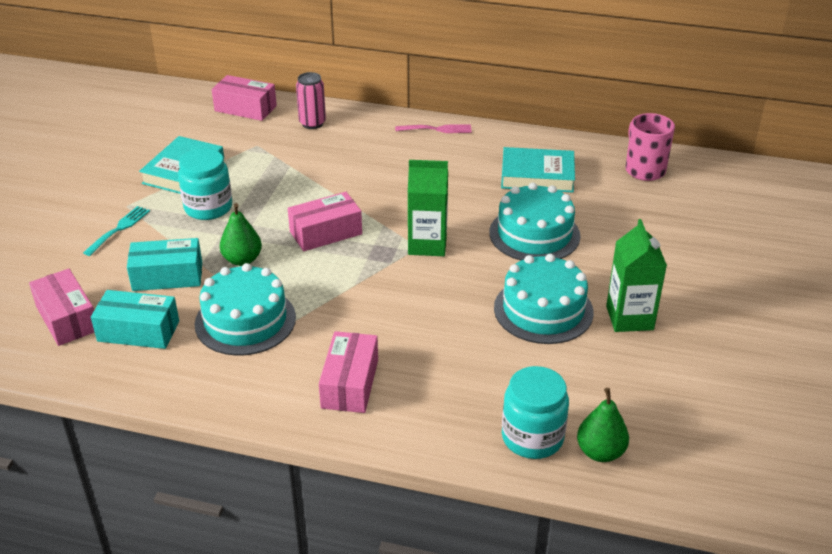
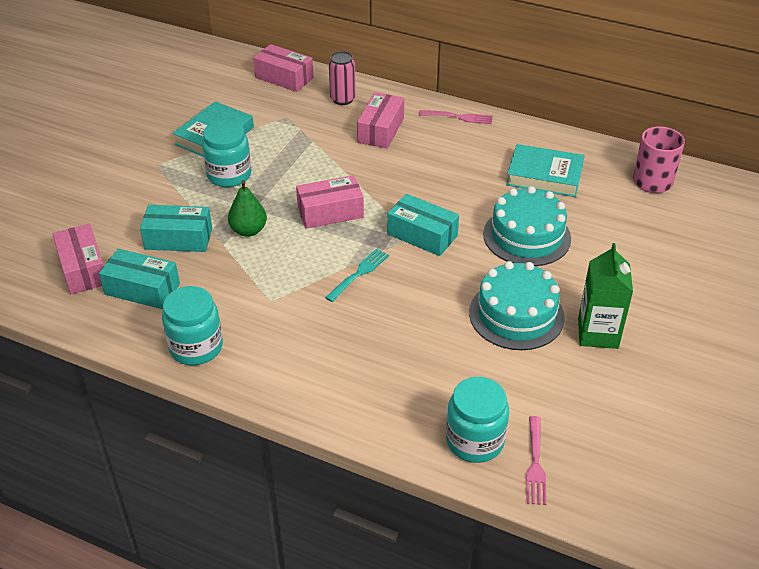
camera: 10 degrees right, 5 degrees up
turquoise fork [83,206,150,256] -> turquoise fork moved to [325,249,389,302]
turquoise cake [195,263,296,356] -> none
pink box [319,331,378,413] -> pink box moved to [357,92,404,149]
green carton [408,160,448,256] -> turquoise box [387,194,459,256]
green pear [577,388,629,462] -> pink fork [526,416,547,505]
none -> turquoise jar [162,286,223,365]

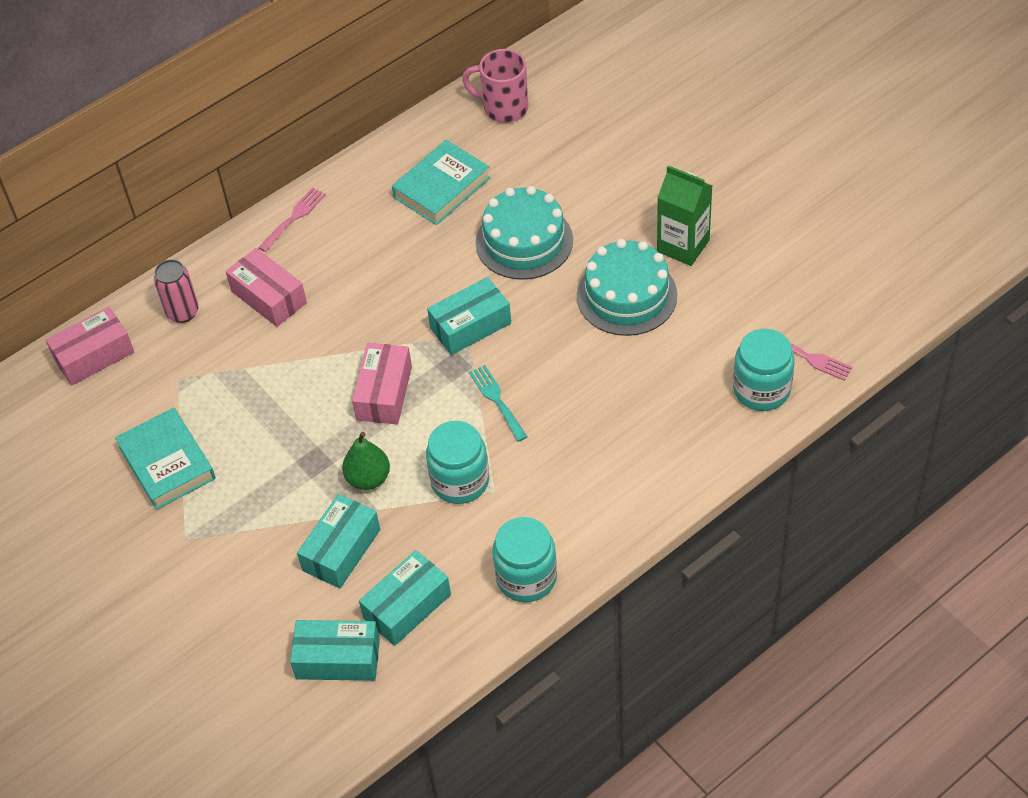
camera: 60 degrees left, 10 degrees up
pink box [53,224,104,294] -> turquoise box [290,620,380,681]
turquoise jar [202,120,251,187] -> turquoise jar moved to [426,421,489,504]

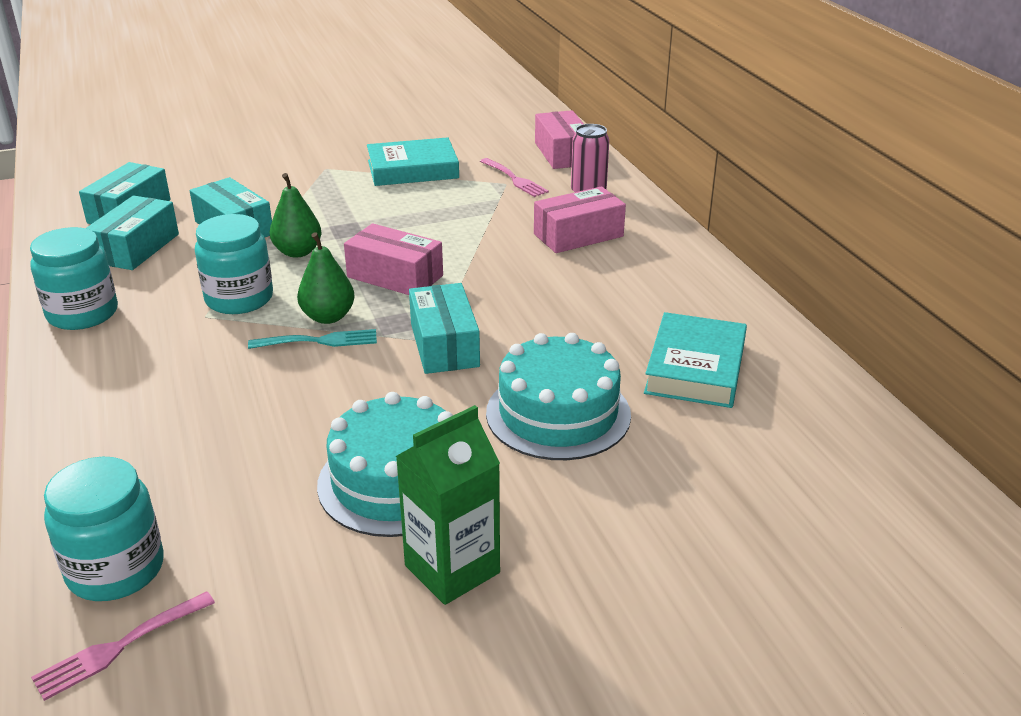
camera: 105 degrees right, 20 degrees down
pink fork [258,188,326,252] -> pink fork moved to [480,158,549,197]
turquoise box [359,550,451,646] -> turquoise box turned 45 degrees clockwise [86,195,179,270]
turquoise book [392,140,491,225] -> turquoise book turned 45 degrees clockwise [644,312,747,408]
pink mug [462,49,528,123] -> none
none -> green pear [297,232,355,324]

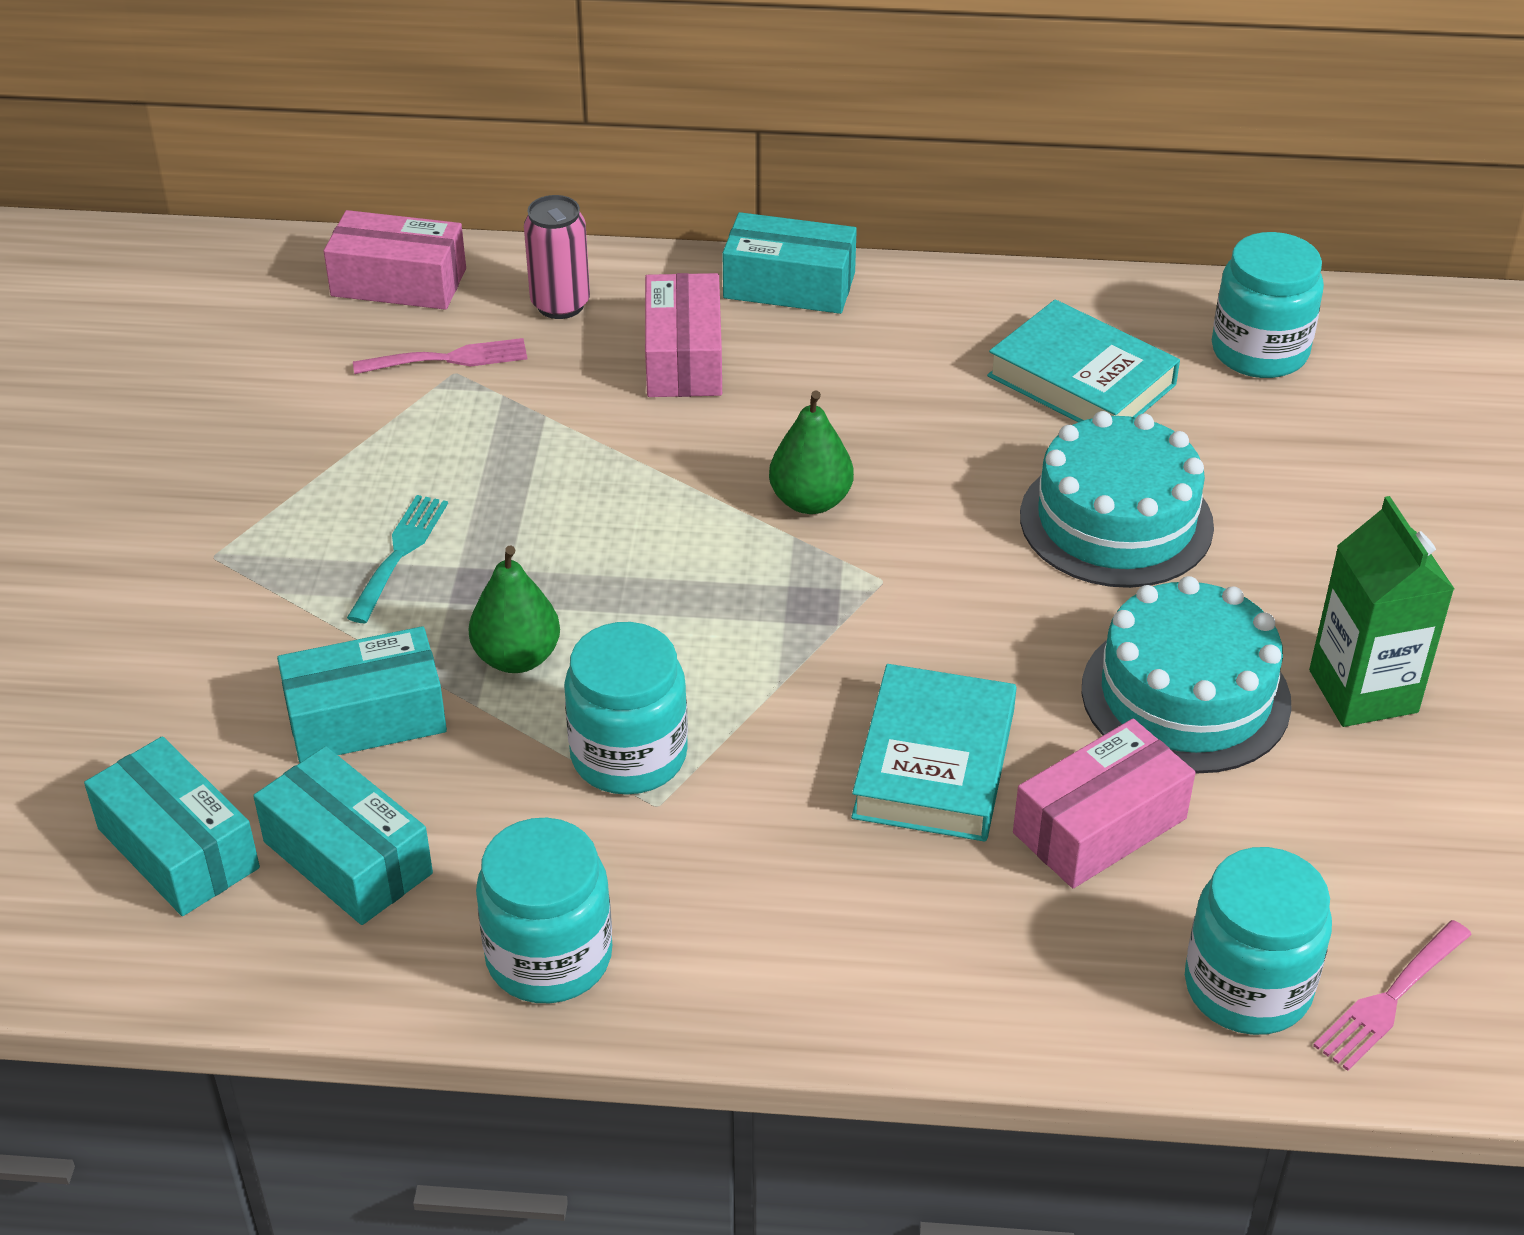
camera: 65 degrees left, 10 degrees up
pink fork [31,591,215,701] -> pink fork turned 60 degrees clockwise [1313,920,1472,1071]
turquoise fork [248,329,377,349] -> turquoise fork moved to [347,495,448,623]
green pear [297,232,355,324] -> green pear moved to [769,390,854,514]
pink box [344,223,443,295] -> pink box moved to [1013,719,1195,888]
turquoise book [367,137,459,186] -> turquoise book moved to [851,664,1017,842]
turquoise box [409,283,480,374] -> turquoise box moved to [722,212,857,314]
none -> turquoise jar [1212,232,1324,378]

